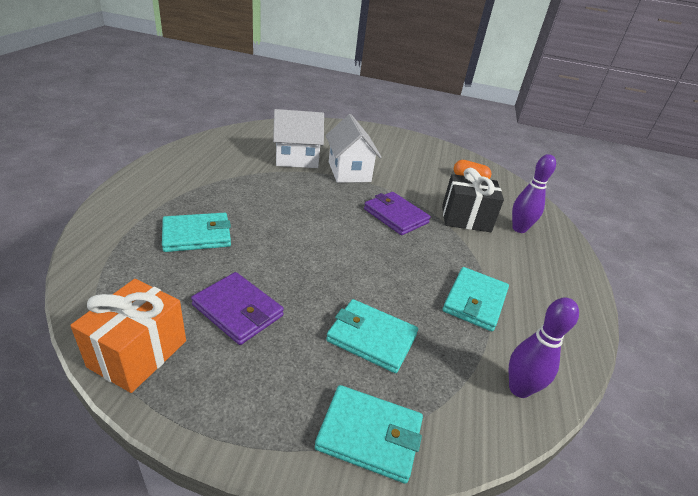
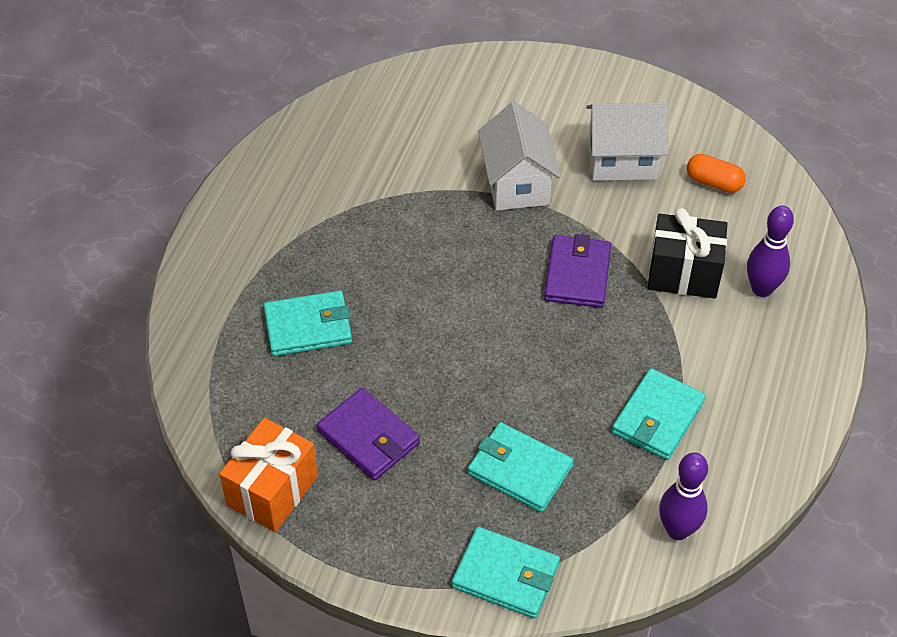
camera: 10 degrees right, 15 degrees up
white house [273,109,324,168] -> white house moved to [586,103,668,181]
purple wallet [364,192,431,235] -> purple wallet turned 45 degrees clockwise [544,234,611,308]

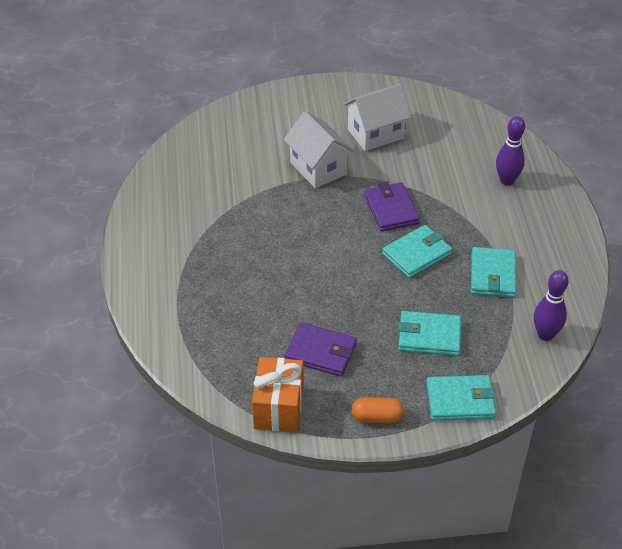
camera: 25 degrees left, 5 degrees down
turquoise wallet [263,291,352,356] -> turquoise wallet moved to [382,225,452,278]
black gift [648,208,727,298] -> none
orange capsule [687,154,746,193] -> orange capsule moved to [351,397,404,423]

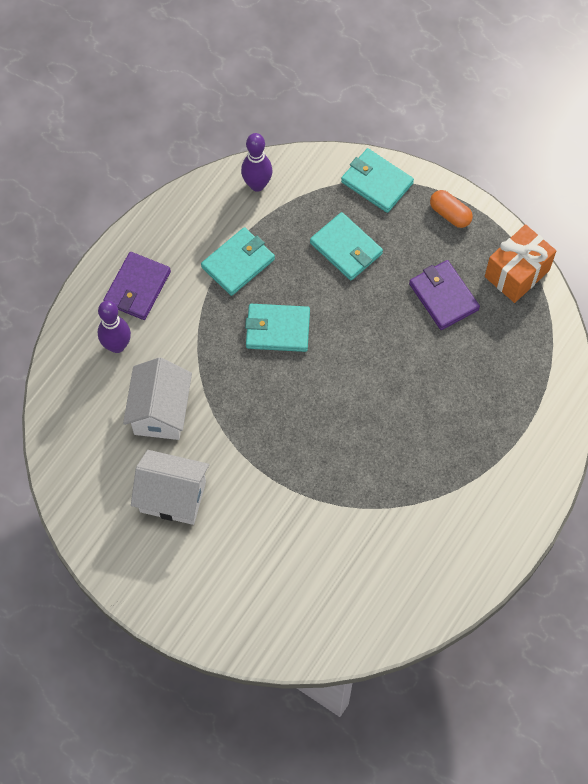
camera: 140 degrees left, 20 degrees up
white house [284,111,354,188] -> white house moved to [123,358,192,440]
purple wallet [364,182,420,232] -> purple wallet moved to [103,252,171,320]

